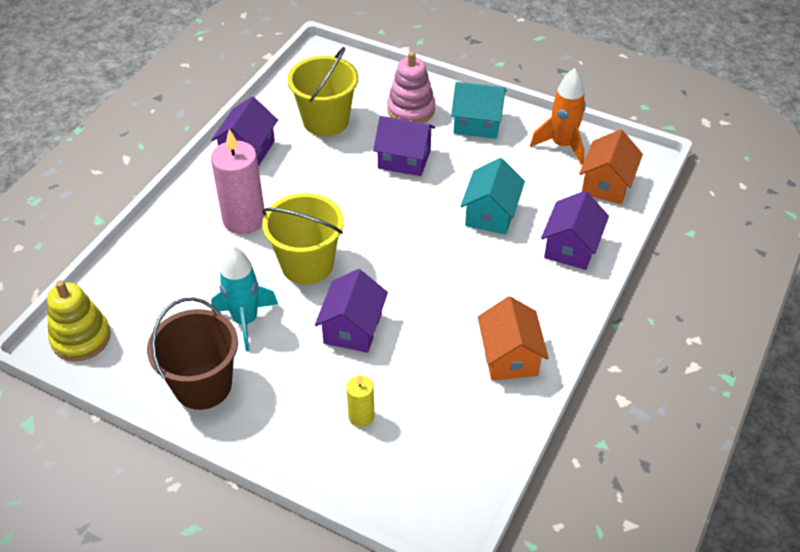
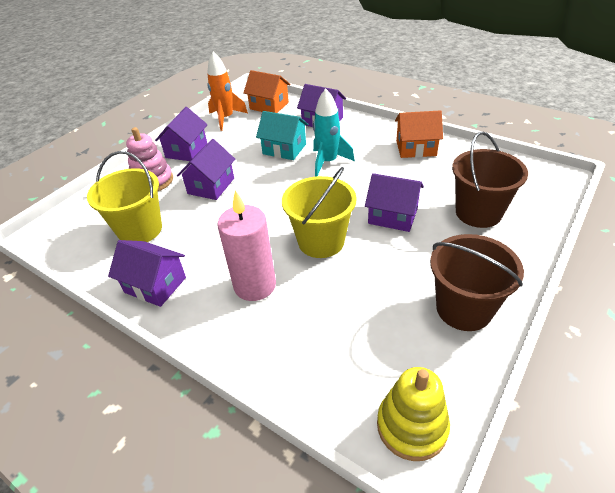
camera: 80 degrees left, 5 degrees down
turquoise rocket [211,246,278,351] -> turquoise rocket moved to [313,89,355,177]
yellow candle [346,374,375,427] -> brown bucket [452,131,528,228]
turquoise house [451,82,506,139] -> purple house [155,107,208,161]

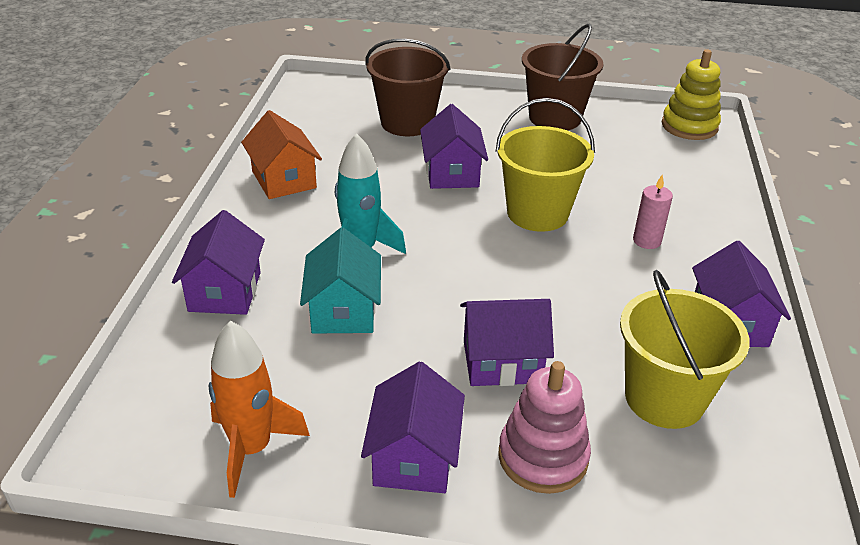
camera: 120 degrees left, 5 degrees down
purple house [155,107,208,161] -> purple house turned 75 degrees counterclockwise [361,362,465,493]
pink candle [217,190,276,301] -> pink candle [633,175,673,249], size x0.52
orange house [243,70,291,113] -> none

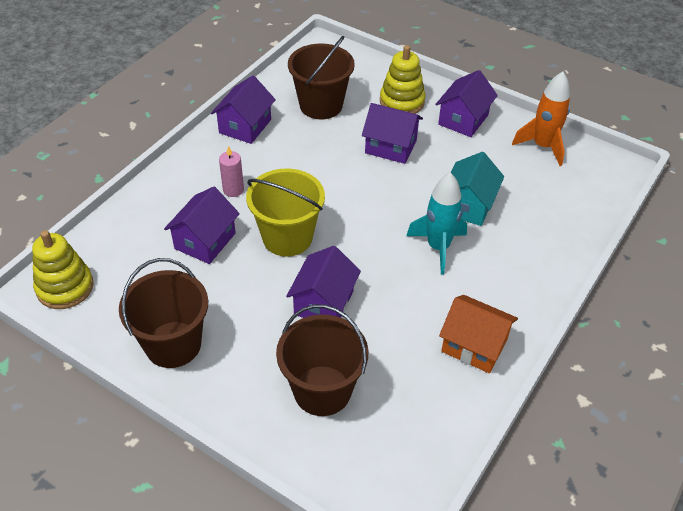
camera: 155 degrees left, 10 degrees up
purple house [172,210,265,315] -> purple house moved to [164,187,240,264]
orange house [241,110,322,199] -> orange house turned 60 degrees counterclockwise [439,295,518,373]
pink stacking toy [498,361,591,494] -> yellow stacking toy [380,45,425,114]
yellow bucket [620,270,750,429] -> brown bucket [288,36,355,120]

